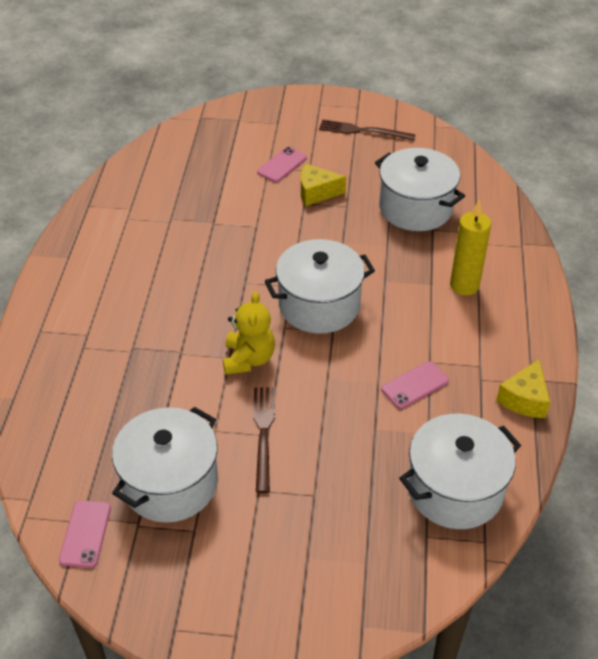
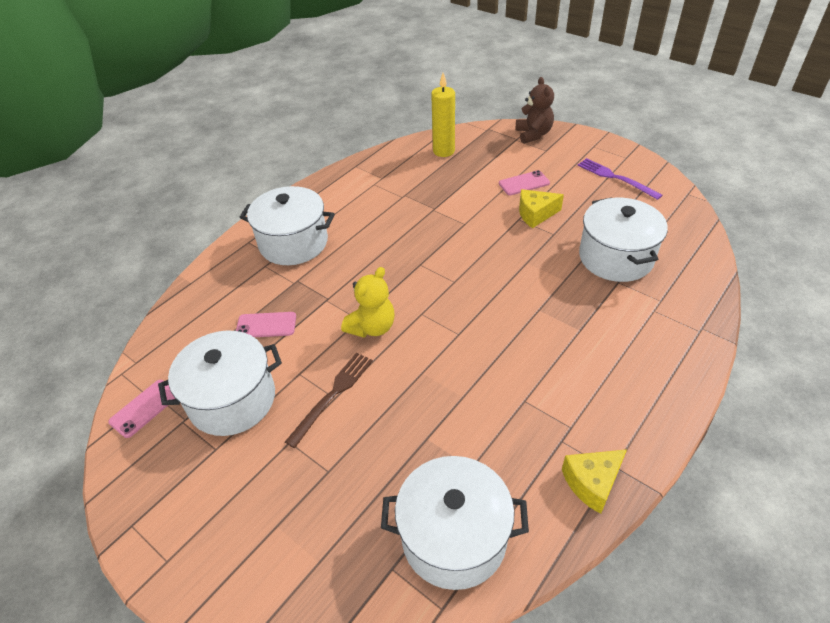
camera: 35 degrees right, 0 degrees up
white pot [265,239,375,334] -> white pot moved to [239,186,335,265]
yellow cheese [301,164,346,206] -> yellow cheese turned 45 degrees counterclockwise [519,189,564,228]
brown fork [319,119,415,141] -> purple fork [577,158,662,200]
pink phone [381,361,449,409] -> pink phone moved to [236,312,296,337]
yellow candle [450,199,491,296] -> yellow candle moved to [431,73,455,157]
none -> brown teddy bear [516,77,554,144]

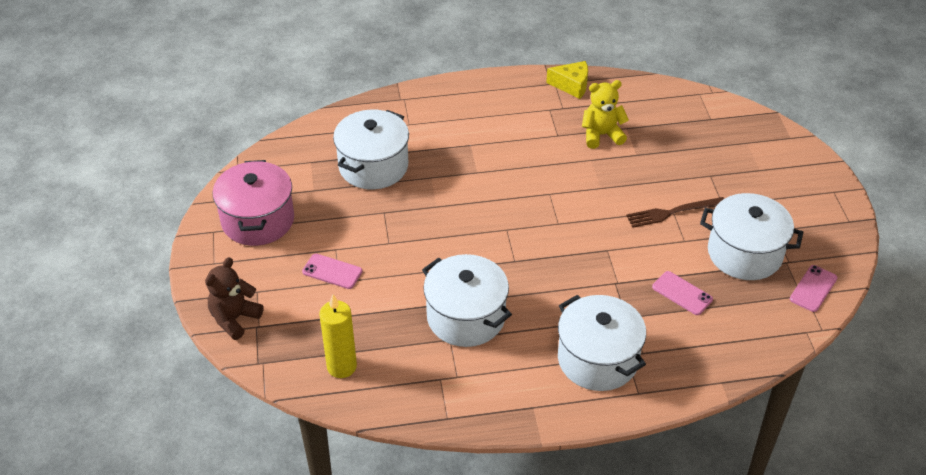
camera: 140 degrees left, 0 degrees up
pink phone [108,380,175,438] -> pink phone turned 45 degrees counterclockwise [790,265,838,312]
yellow teddy bear [341,267,395,338] -> yellow teddy bear moved to [582,80,629,149]
white pot [381,456,529,590] -> white pot moved to [422,254,512,347]
yellow cheese [519,189,564,228] -> none
purple fork [577,158,662,200] -> pink pot [213,160,294,246]

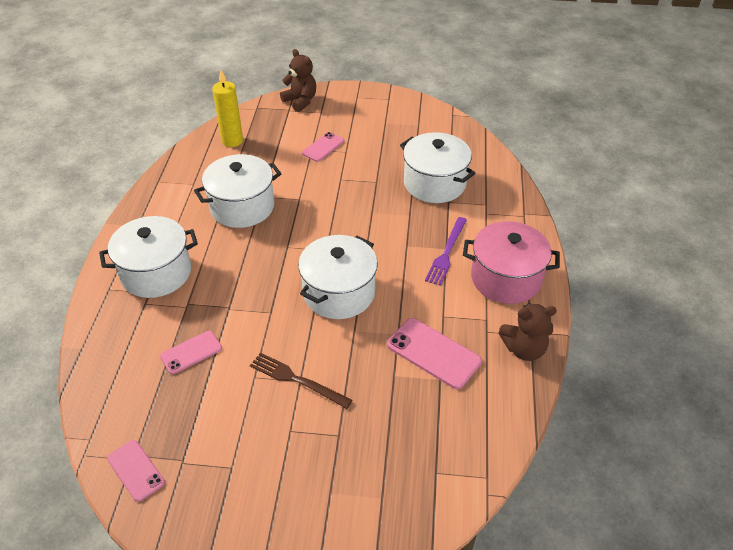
camera: 105 degrees right, 0 degrees up
pink pot [213,160,294,246] -> pink pot moved to [463,221,560,304]
yellow cheese [546,61,588,99] -> brown teddy bear [498,303,557,361]
yellow teddy bear [582,80,629,149] -> pink phone [387,318,482,389]
brown fork [626,197,724,228] -> brown fork turned 60 degrees counterclockwise [250,352,353,409]
white pot [700,193,803,280] -> white pot moved to [298,235,378,319]
none -> purple fork [425,217,467,286]

